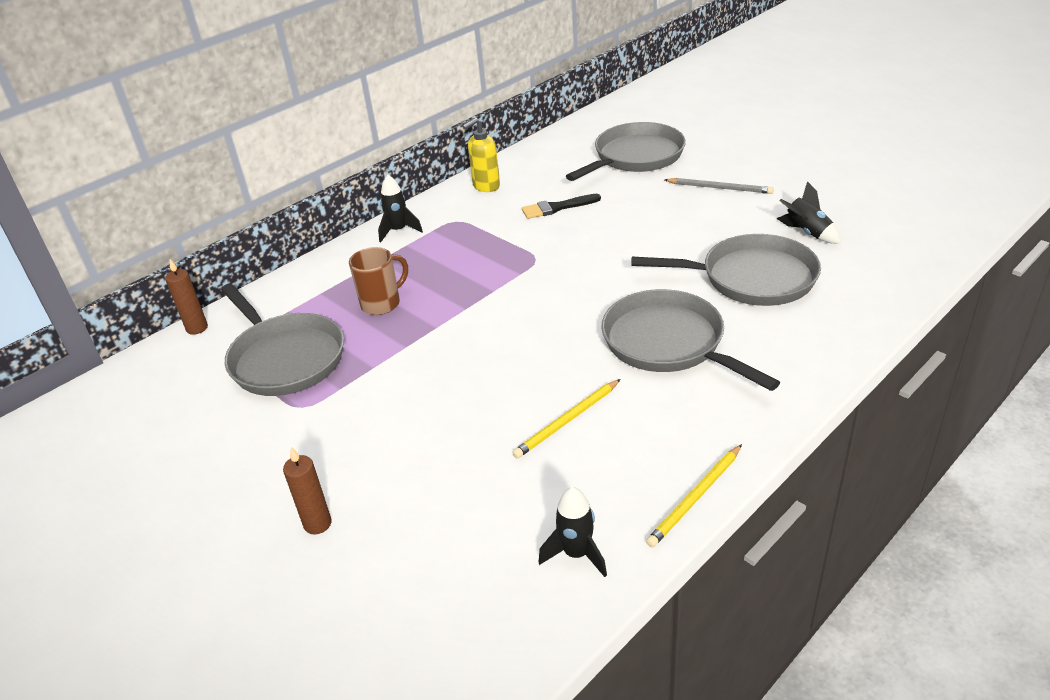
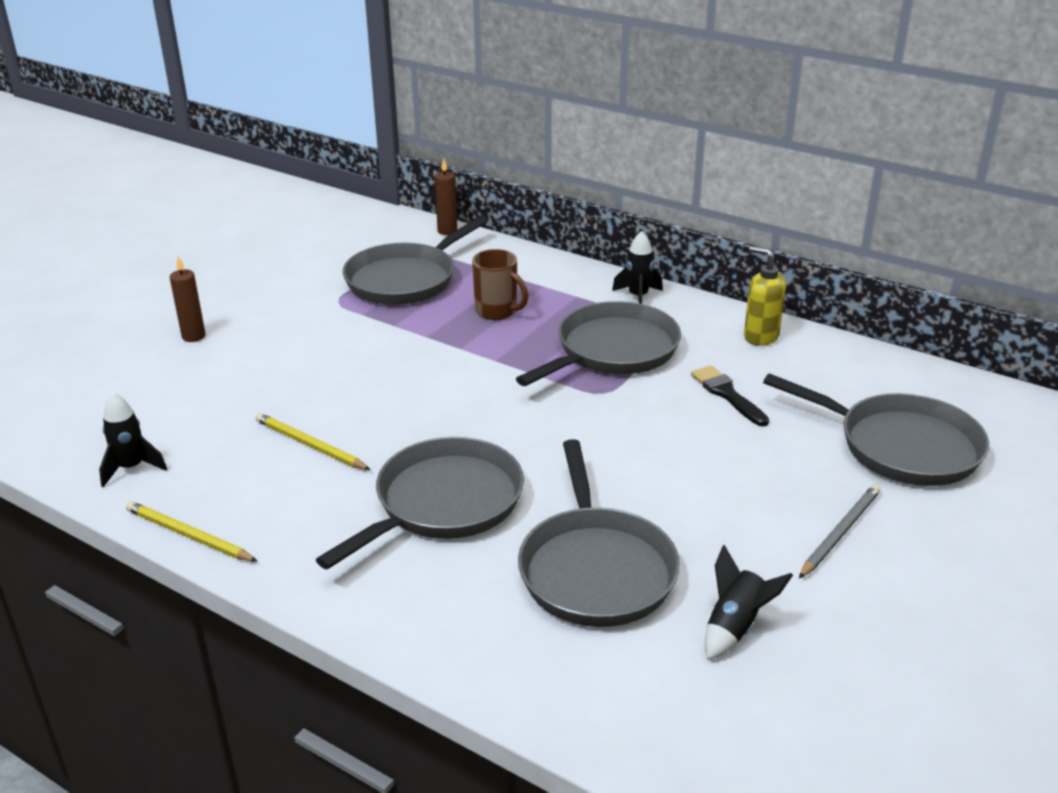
camera: 75 degrees right, 5 degrees down
grey pencil [665,178,773,194] -> grey pencil turned 150 degrees counterclockwise [799,485,880,578]
none -> grey pan [516,301,681,386]

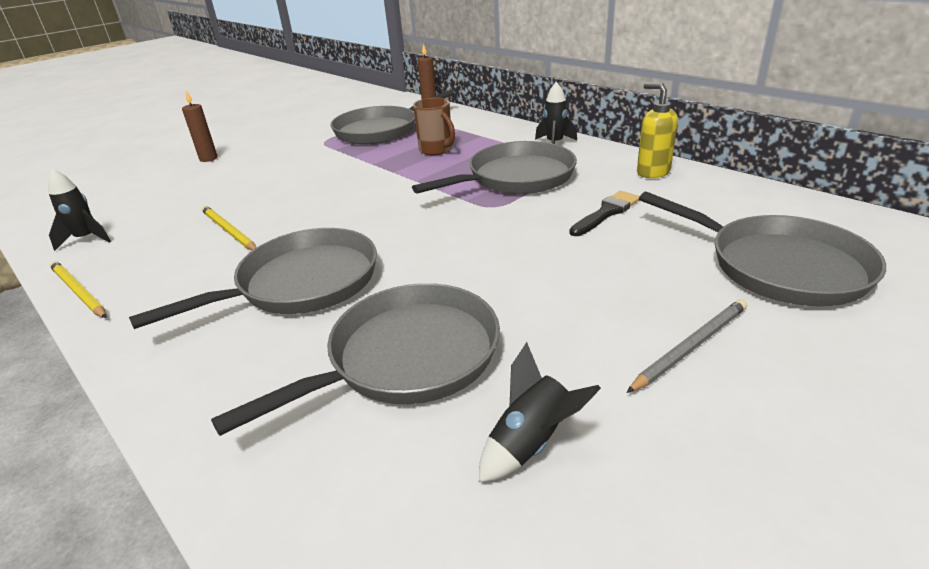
camera: 15 degrees right, 0 degrees up
grey pan [518,439,680,627] -> grey pan turned 135 degrees counterclockwise [211,283,500,436]
black brush [691,365,769,426] -> black brush turned 60 degrees clockwise [570,191,640,236]

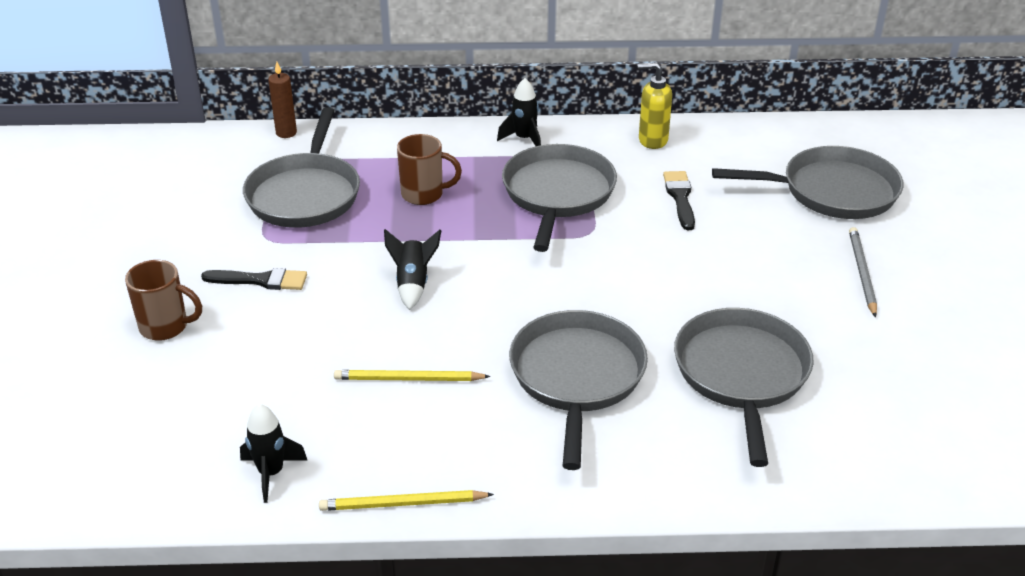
camera: 50 degrees left, 5 degrees up
brown candle [182,91,218,162] -> brown mug [125,260,202,341]
black rocket [479,342,601,482] -> black rocket moved to [384,229,441,310]
none -> black brush [201,268,307,290]

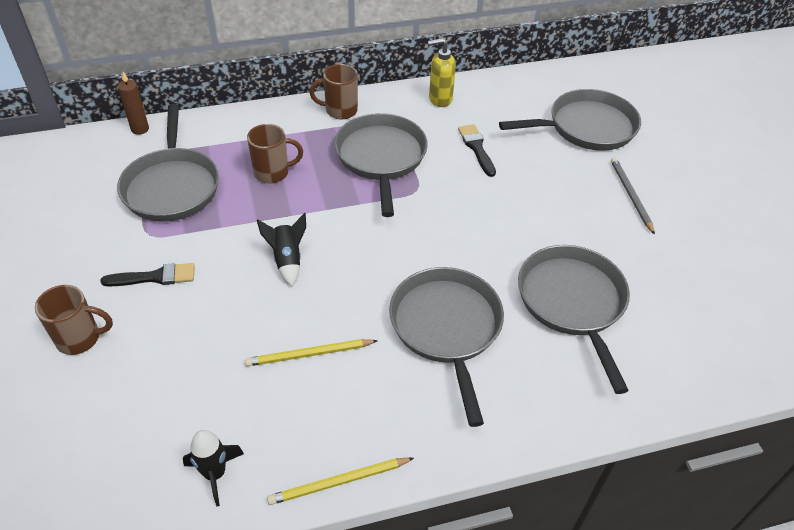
camera: 15 degrees left, 10 degrees up
black rocket [497,78,541,146] -> brown mug [309,64,358,120]

